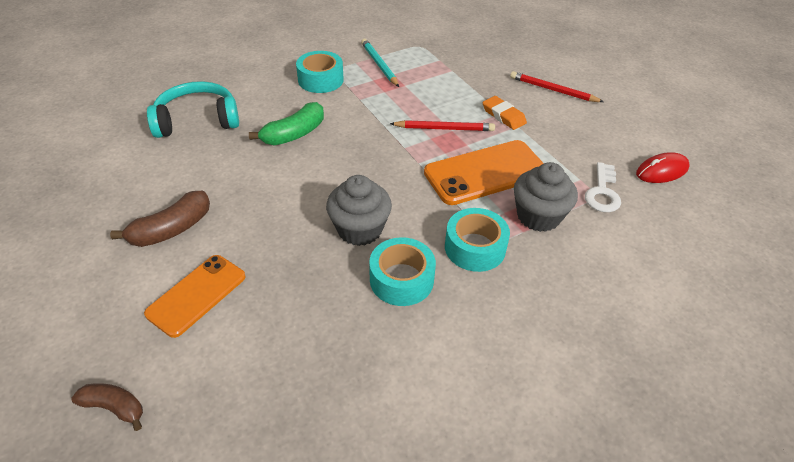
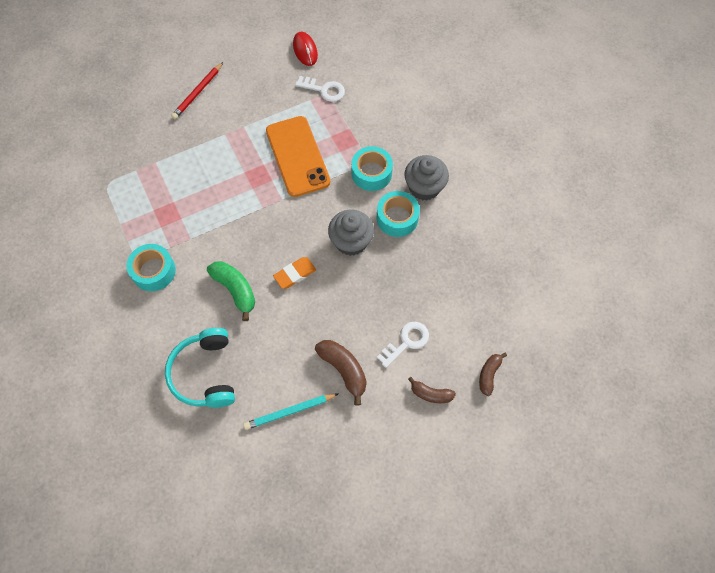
camera: 85 degrees left, 20 degrees up
orange phone [144,255,246,338] -> white key [377,322,429,368]
turquoise pencil [361,39,399,87] -> turquoise pencil moved to [244,394,338,430]
red pencil [390,120,495,131] -> none
orange eraser [482,96,527,130] -> orange eraser moved to [273,257,316,289]
grey cupcake [514,162,578,232] -> grey cupcake moved to [404,155,449,201]
none -> brown banana [408,377,456,403]

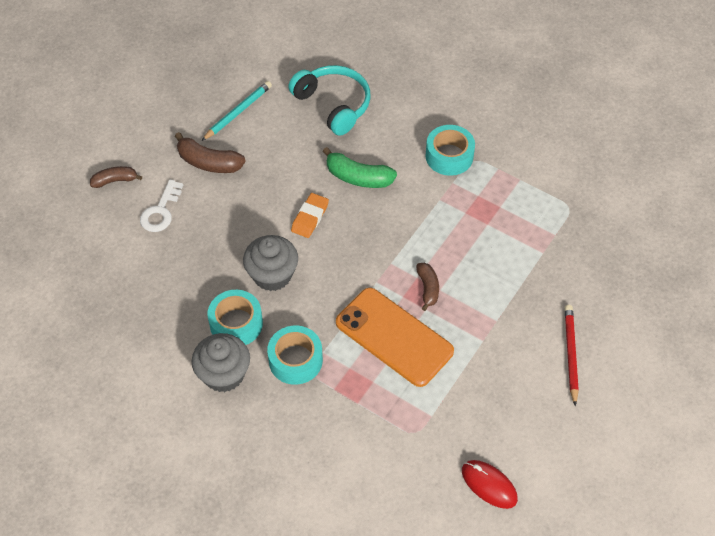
camera: 150 degrees right, 10 degrees down
white key [295,76,345,102] -> none
brown banana [479,352,507,396] -> brown banana moved to [416,263,439,311]

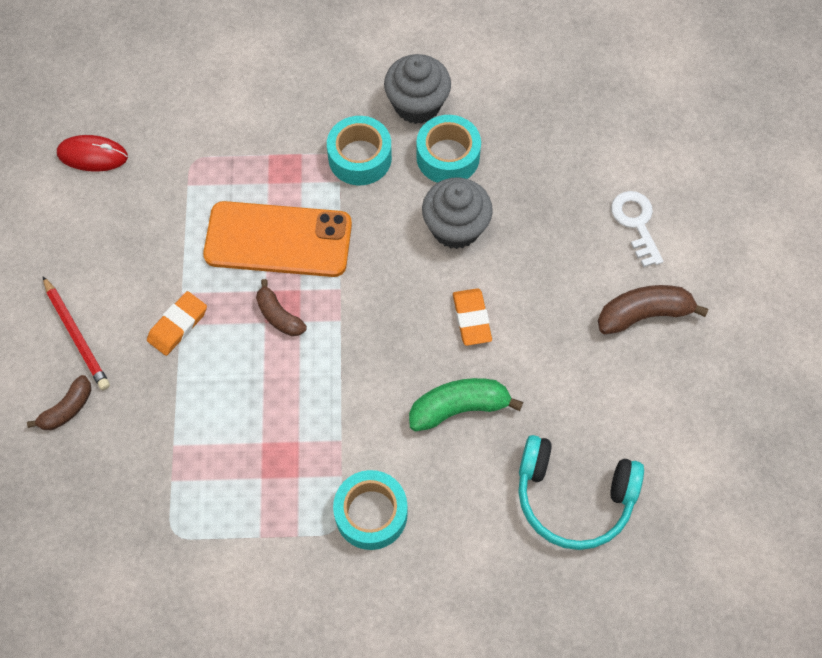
camera: 145 degrees right, 10 degrees up
brown banana [90,166,142,188] -> brown banana moved to [27,375,91,430]
turquoise pencil [202,81,272,141] -> none
none -> orange eraser [147,291,207,356]

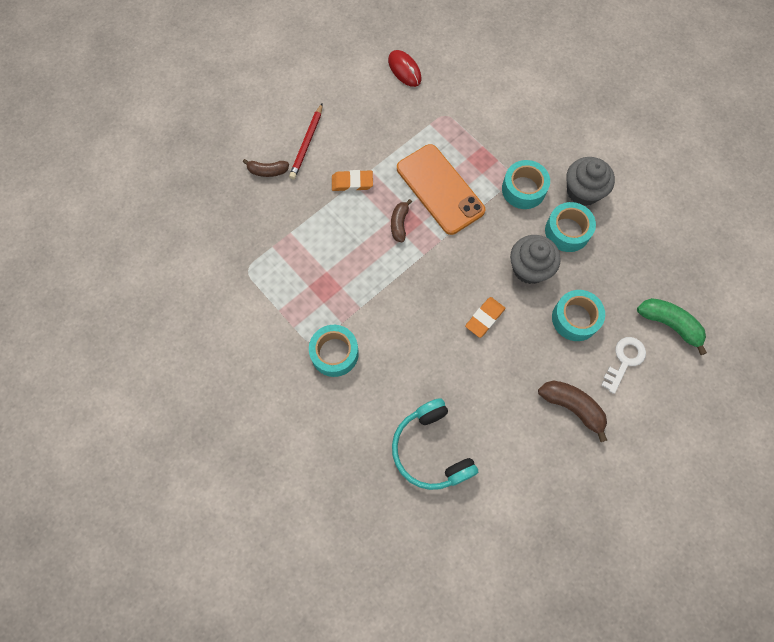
camera: 50 degrees right, 5 degrees up
green banana [409,378,523,431] -> green banana moved to [637,298,707,355]
none -> turquoise tape [552,290,605,341]

